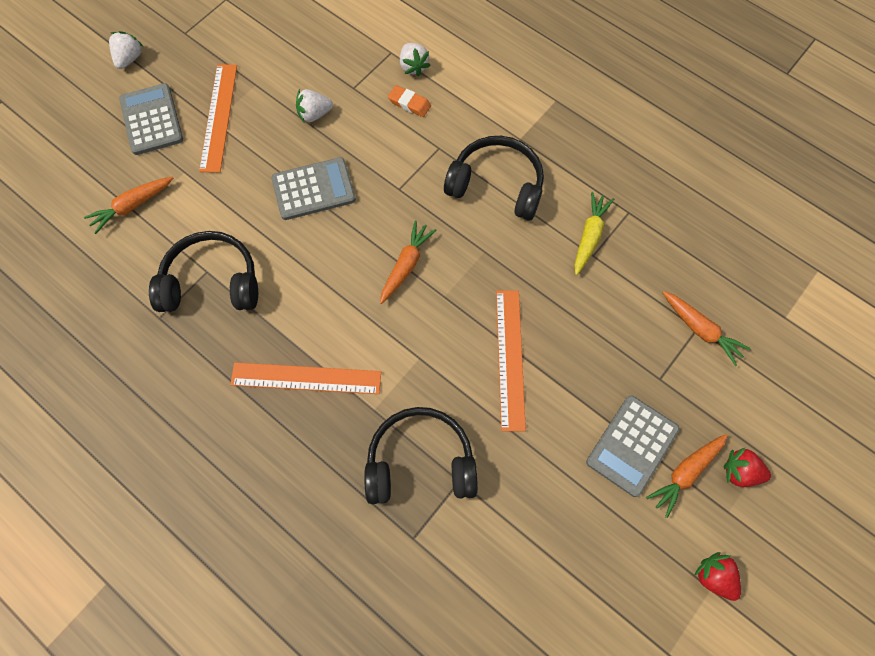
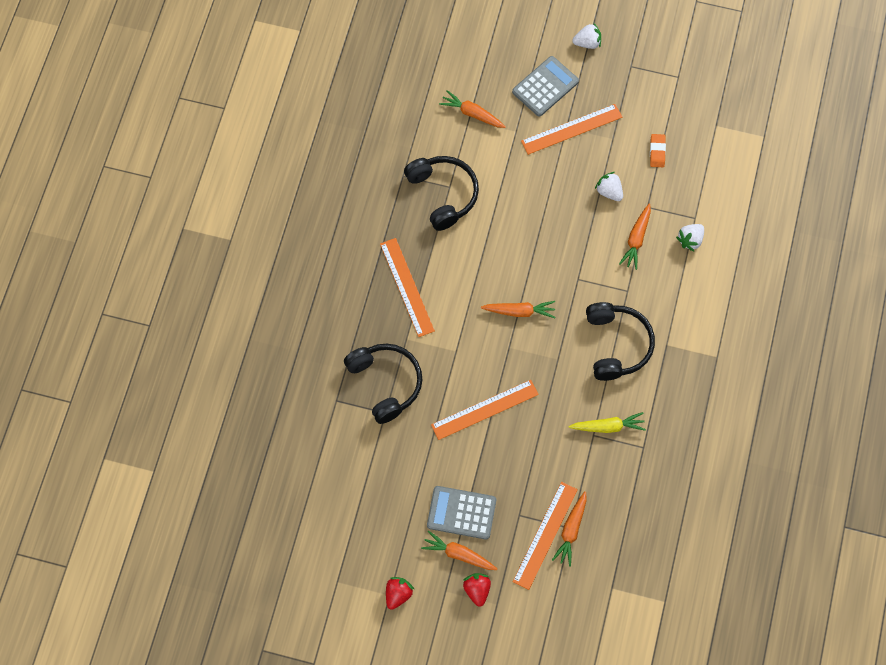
camera: 65 degrees right, 0 degrees up
grey calculator [271,157,356,220] -> none
orange eraser [388,85,431,117] -> orange eraser moved to [650,134,666,167]
none -> orange ruler [513,482,578,590]
none -> orange carrot [619,203,651,270]

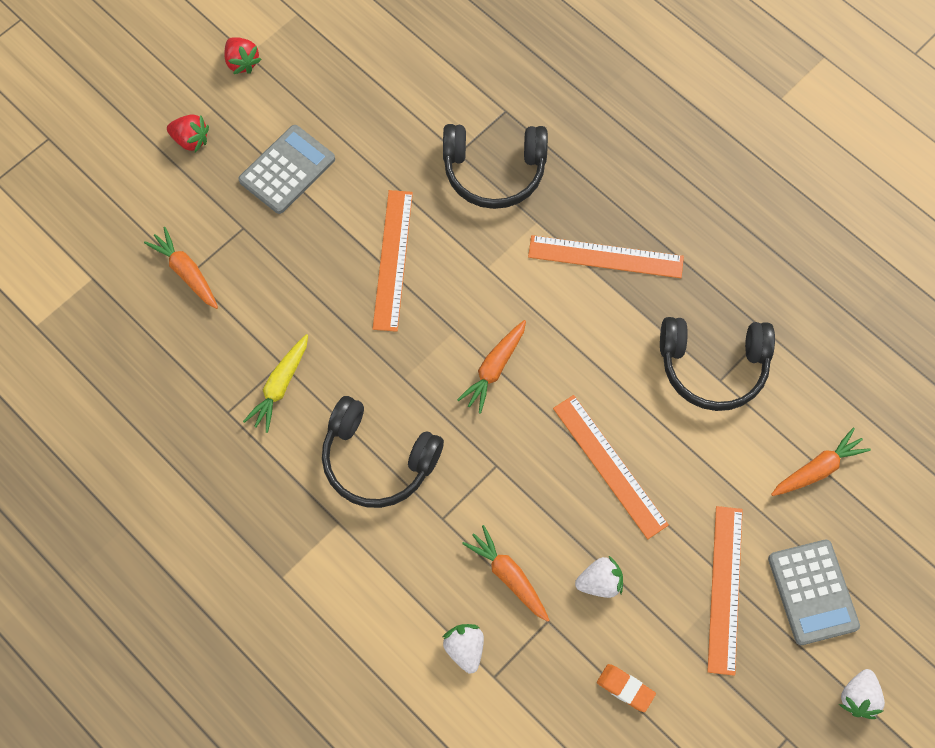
camera: 120 degrees right, 0 degrees up
orange carrot [421,531,497,570] -> none
orange ruler [513,482,578,590] -> orange ruler moved to [553,395,669,539]

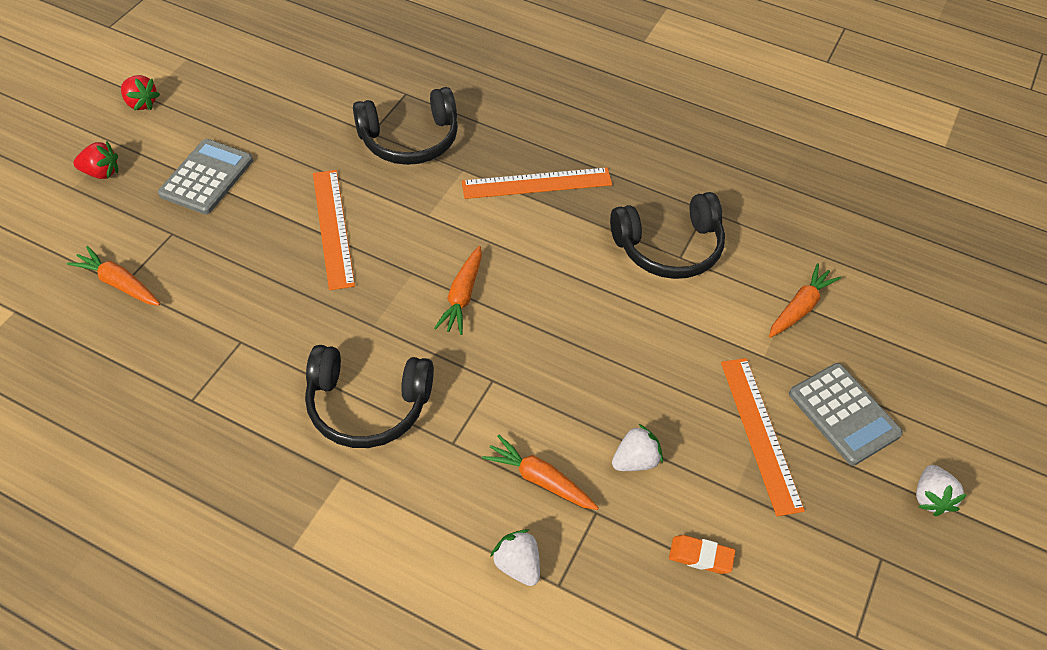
camera: 20 degrees left, 15 degrees down
yellow carrot [243,334,308,433] -> none
orange ruler [553,395,669,539] -> none

